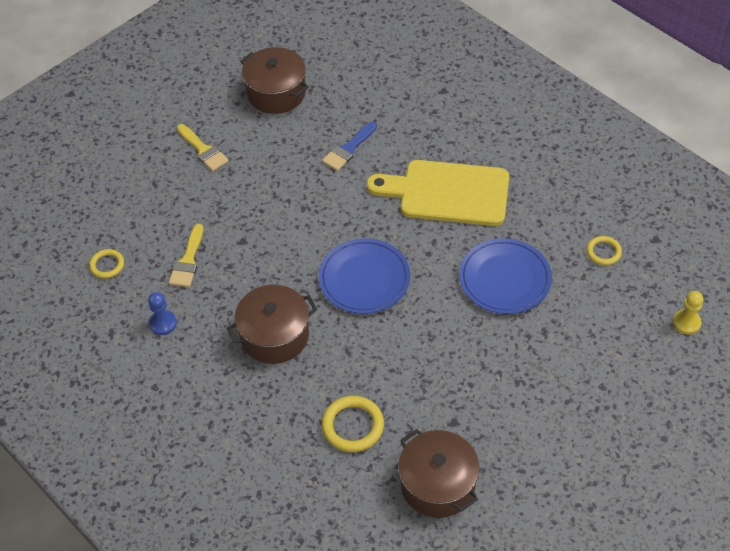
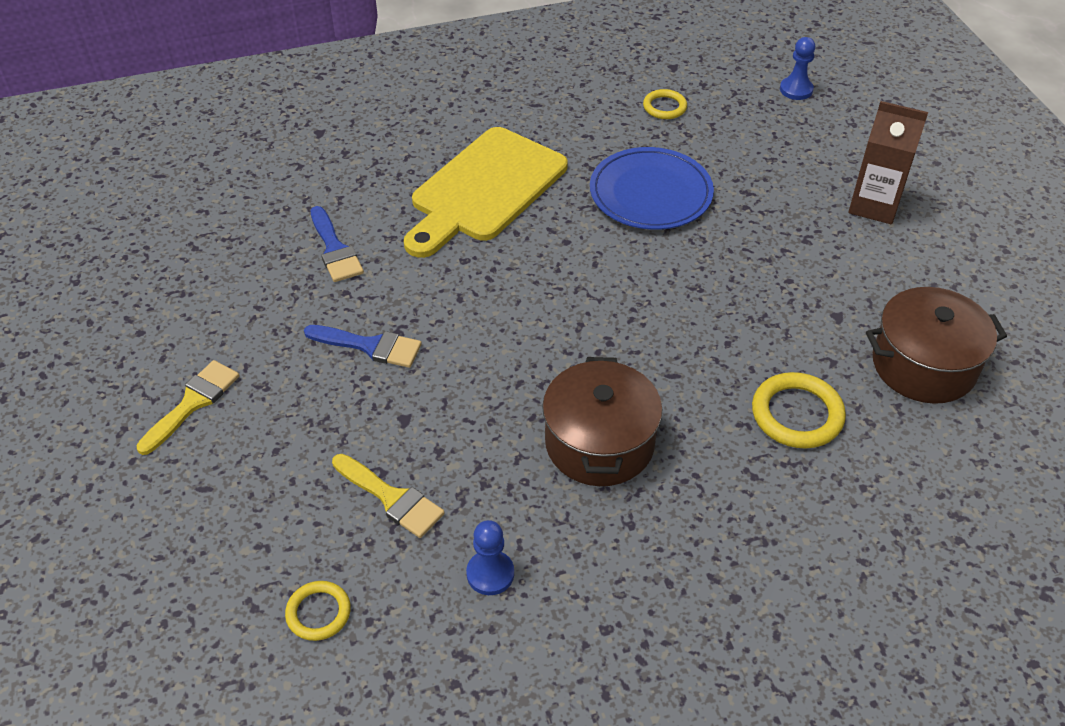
camera: 65 degrees left, 5 degrees down
yellow brush [177,124,229,171] -> yellow brush turned 45 degrees counterclockwise [136,360,239,455]
brown pot [240,47,309,114] -> none
blue plate [319,239,410,314] -> none
yellow pawn [673,291,703,335] -> blue pawn [780,37,815,100]
none -> blue brush [304,325,422,368]
none -> brown carton [848,101,928,224]

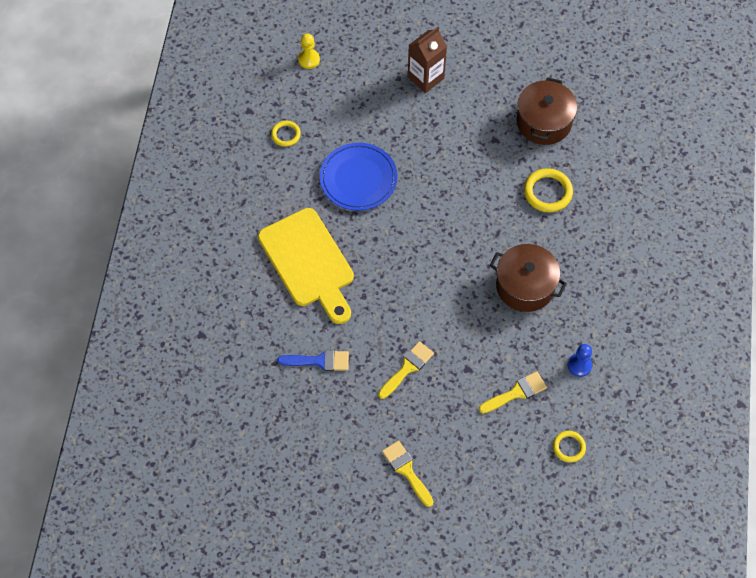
camera: 65 degrees left, 15 degrees up
blue brush [304,325,422,368] -> yellow brush [378,341,434,399]
blue pawn [780,37,815,100] -> yellow pawn [298,34,320,69]

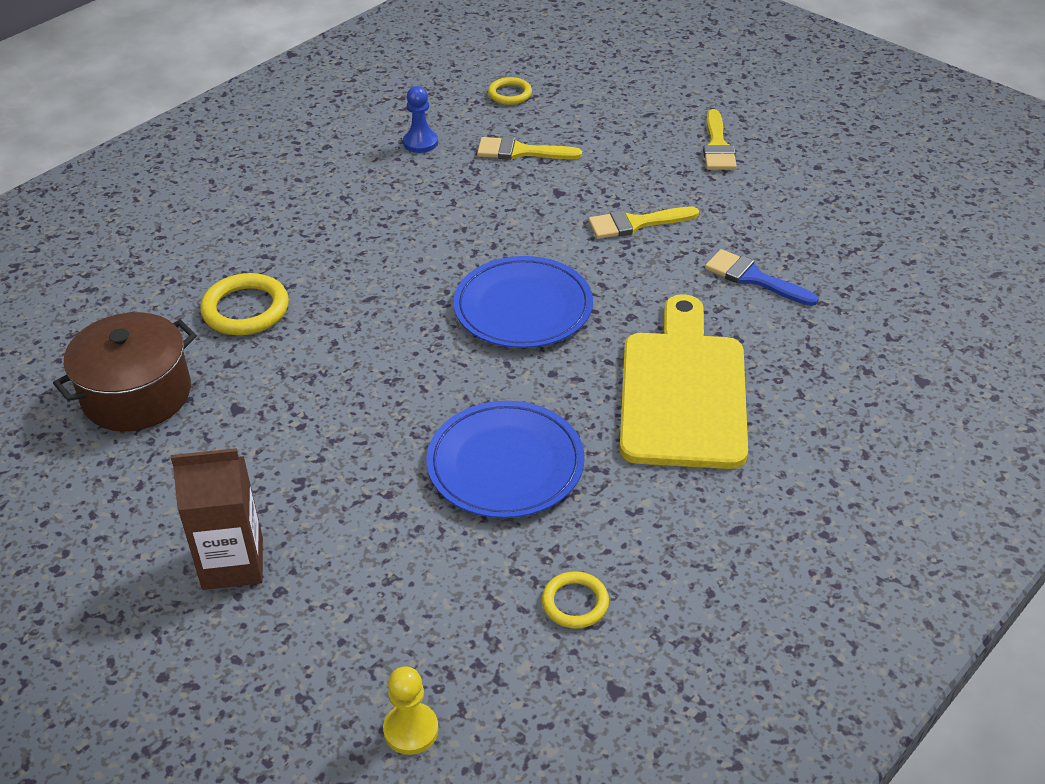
camera: 145 degrees left, 20 degrees down
brown pot [490,244,567,312] -> none
none -> blue plate [453,256,593,348]

